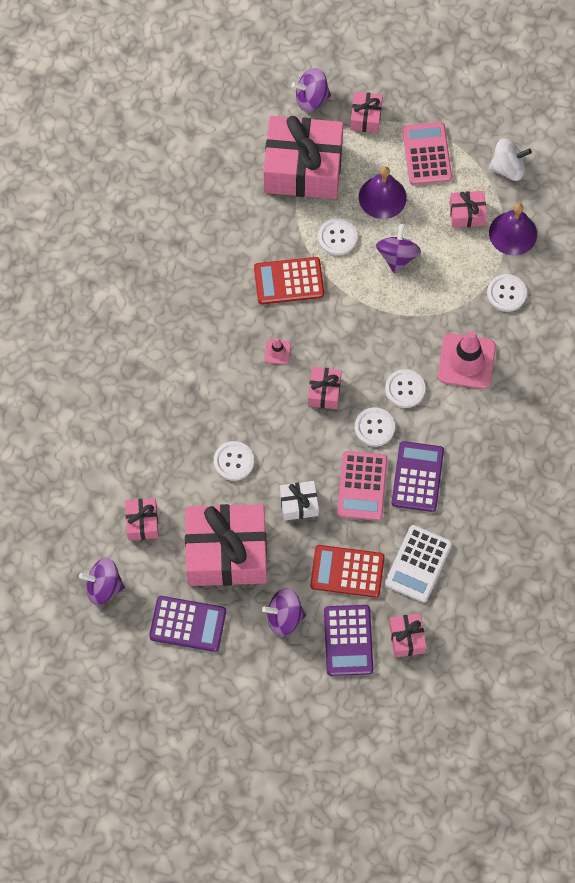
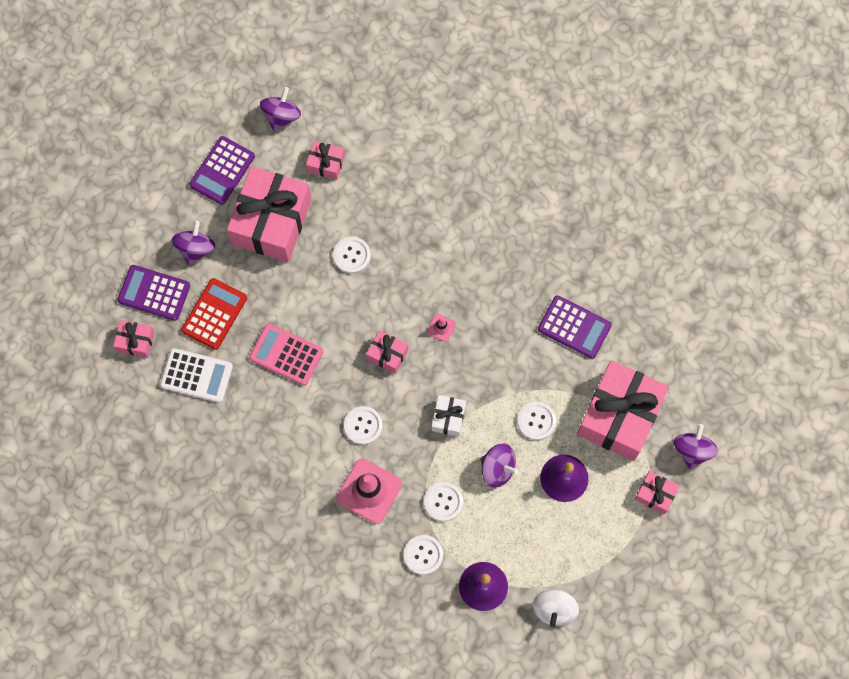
camera: 110 degrees right, 5 degrees up
red calculator [254,257,324,304] -> none
white gift [280,481,319,521] -> white gift moved to [432,395,466,437]
white button [355,407,395,447] -> white button moved to [424,482,463,521]
white calculator [385,525,452,603] -> white calculator turned 150 degrees clockwise [160,348,233,403]
purple calculator [391,441,444,512] -> purple calculator moved to [538,295,612,359]
pink calculator [402,122,452,185] -> none
pink gift [449,191,487,228] -> none

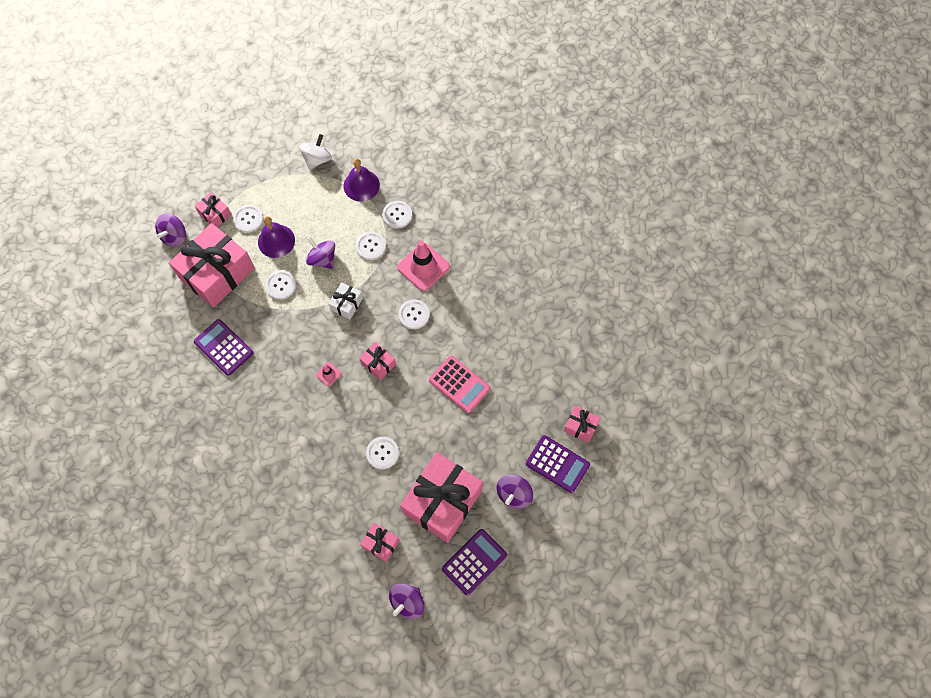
camera: 165 degrees left, 5 degrees down
white calculator [160,348,233,403] -> none
red calculator [181,278,247,350] -> none
none -> white button [233,205,263,233]

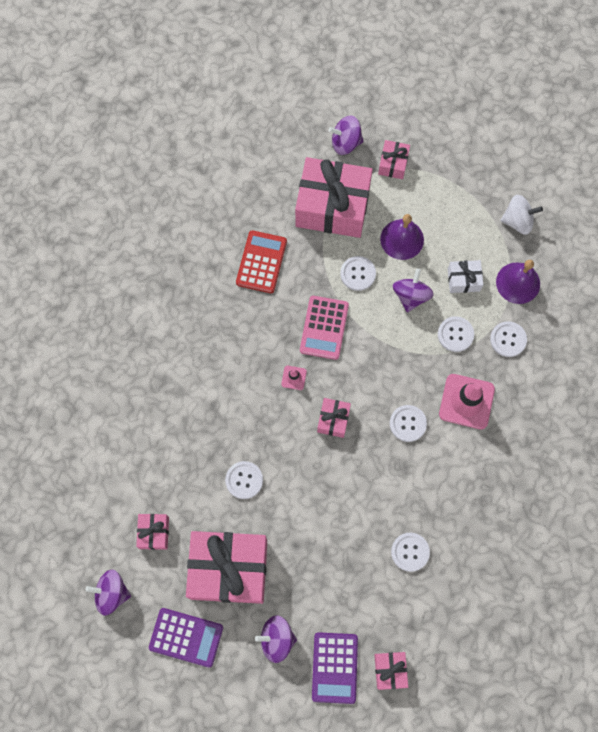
camera: 60 degrees right, 5 degrees up
purple calculator [194,319,253,376] -> red calculator [236,230,287,293]
white button [233,205,263,233] -> white button moved to [391,533,430,572]
white gift [328,282,363,319] -> white gift moved to [448,260,483,293]
pink calculator [429,356,490,413] -> pink calculator moved to [300,296,349,360]

